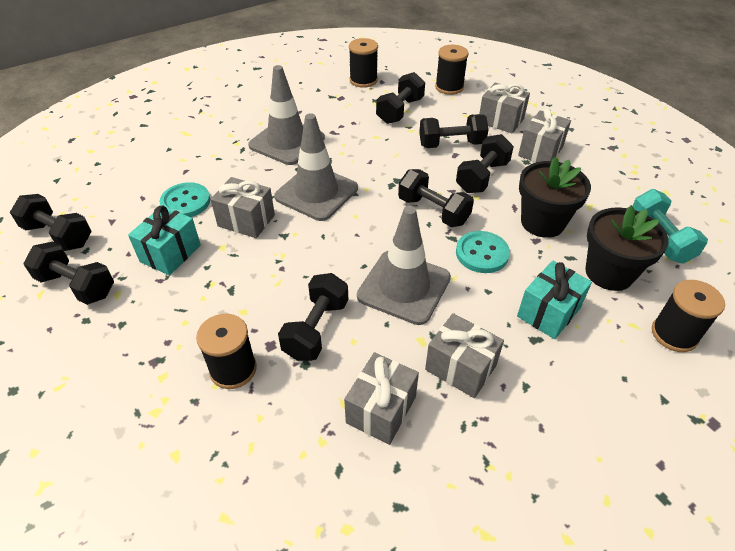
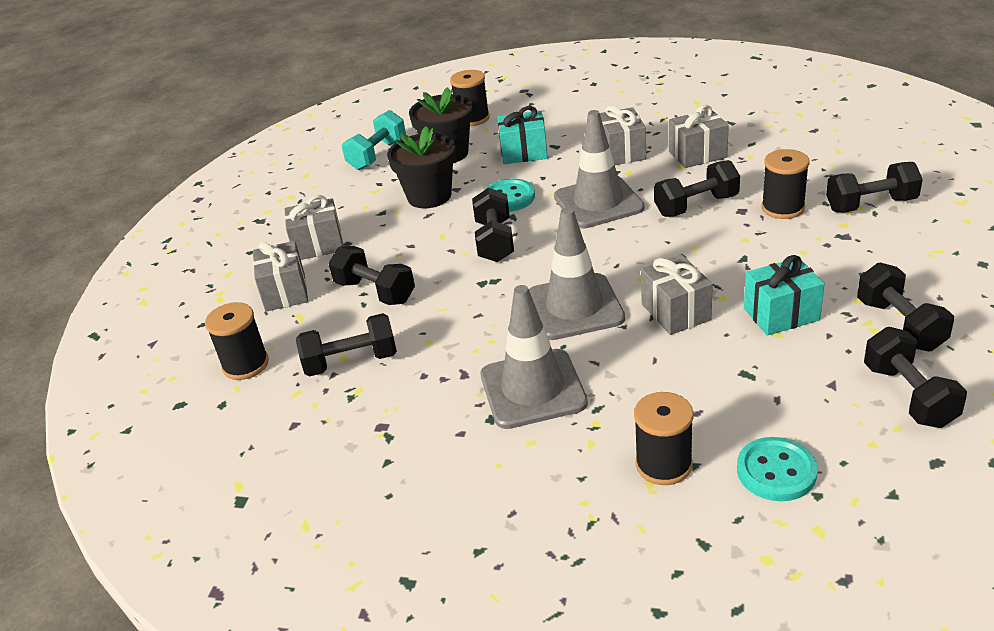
camera: 130 degrees left, 10 degrees down
turquoise button [160,182,210,217] -> turquoise button moved to [737,437,818,501]
black spool [349,38,378,88] -> black spool moved to [634,392,693,485]
black dumbbell [456,134,514,193] -> black dumbbell moved to [826,162,923,213]

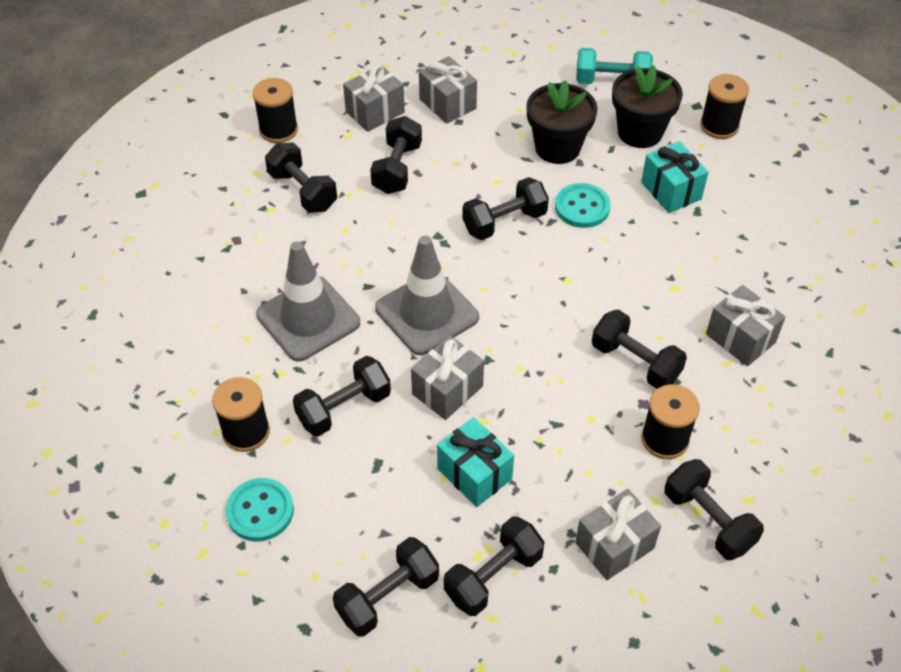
camera: 60 degrees right, 15 degrees up
grey traffic cone [554,110,645,229] -> none
grey gift [600,105,646,165] -> grey gift moved to [575,489,661,580]
none -> black dumbbell [293,356,391,437]

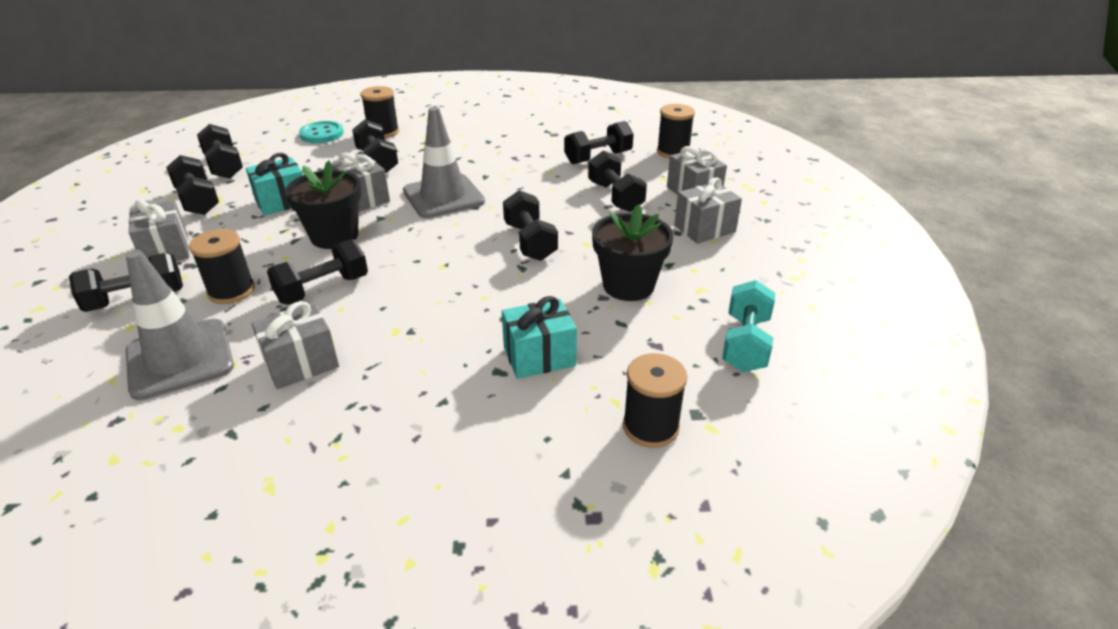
camera: 100 degrees right, 15 degrees down
grey traffic cone [256,241,360,362] -> grey traffic cone moved to [126,250,234,400]
black dumbbell [370,116,422,194] -> black dumbbell turned 45 degrees clockwise [588,151,647,212]
turquoise button [555,183,611,228] -> none
black flower pot [612,65,683,148] -> black flower pot moved to [285,161,362,249]

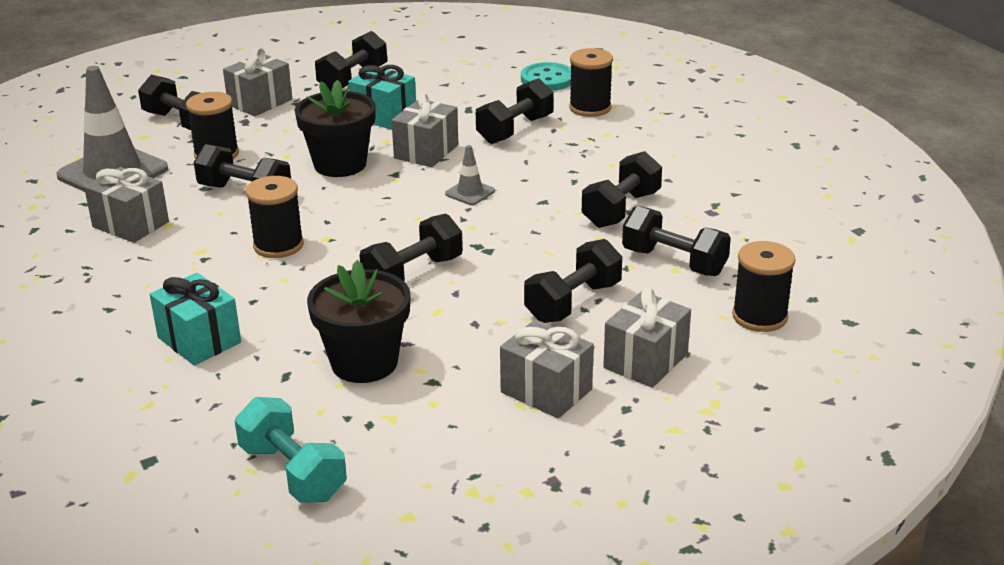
camera: 65 degrees right, 5 degrees down
black dumbbell [197,124,243,179] -> black dumbbell moved to [582,151,662,228]
grey traffic cone [403,107,485,218] -> grey traffic cone [445,145,495,205], size x0.45
black spool [623,353,687,448] -> black spool moved to [246,176,304,258]
turquoise dumbbell [722,280,775,372] -> turquoise dumbbell turned 60 degrees clockwise [234,397,347,503]

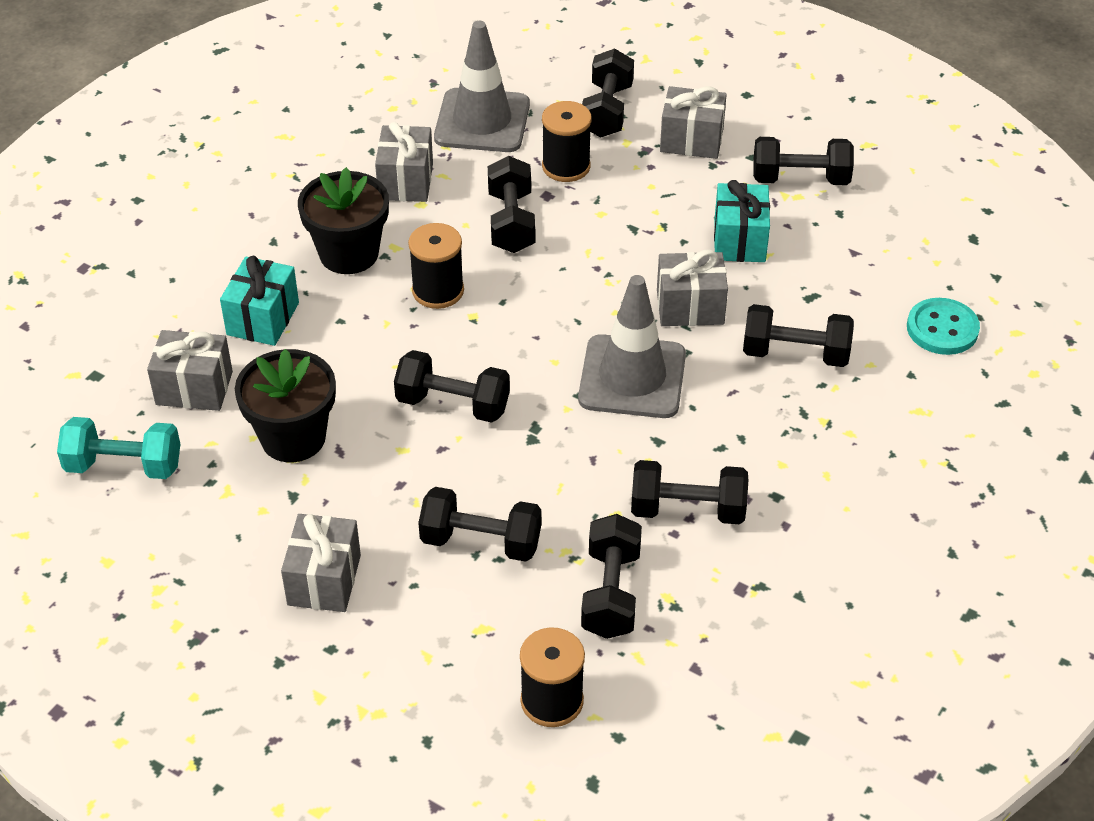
camera: 60 degrees right, 15 degrees up
turquoise dumbbell [234,397,347,503] -> turquoise dumbbell turned 75 degrees clockwise [57,417,180,479]
black flower pot [295,80,376,177] -> black flower pot moved to [298,167,389,274]
grey traffic cone [445,145,495,205] -> grey traffic cone [578,275,686,418], size x2.24
black spool [569,48,613,117] -> none
grey gift [603,288,691,388] -> grey gift moved to [147,330,233,411]

